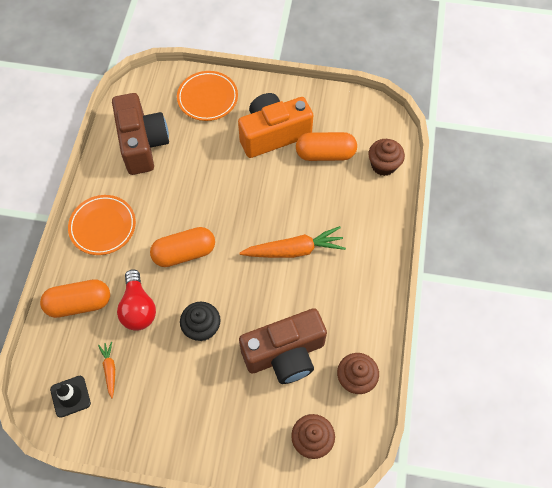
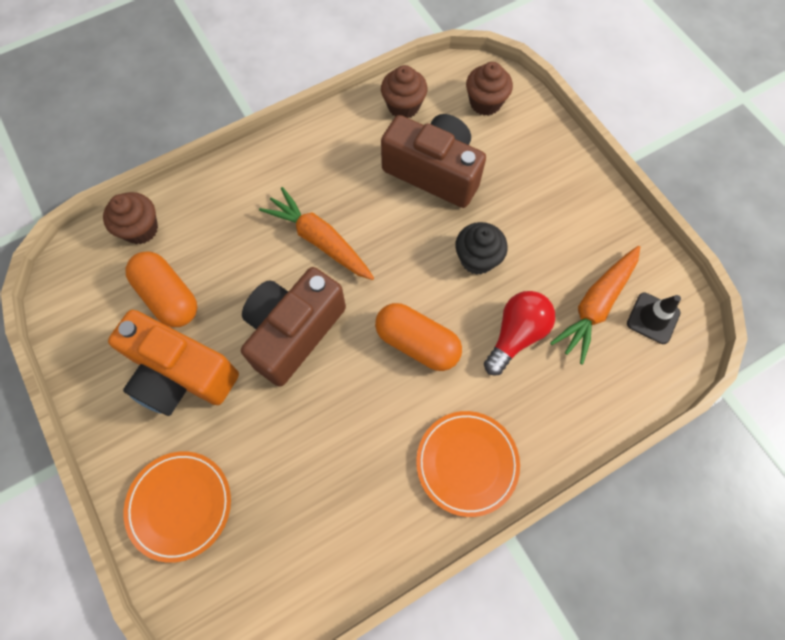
camera: 130 degrees left, 5 degrees up
orange capsule [40,279,110,318] -> none
orange carrot [98,342,115,398] -> orange carrot [550,246,640,364], size x1.97
brown camera [112,93,169,175] -> brown camera moved to [241,267,346,387]

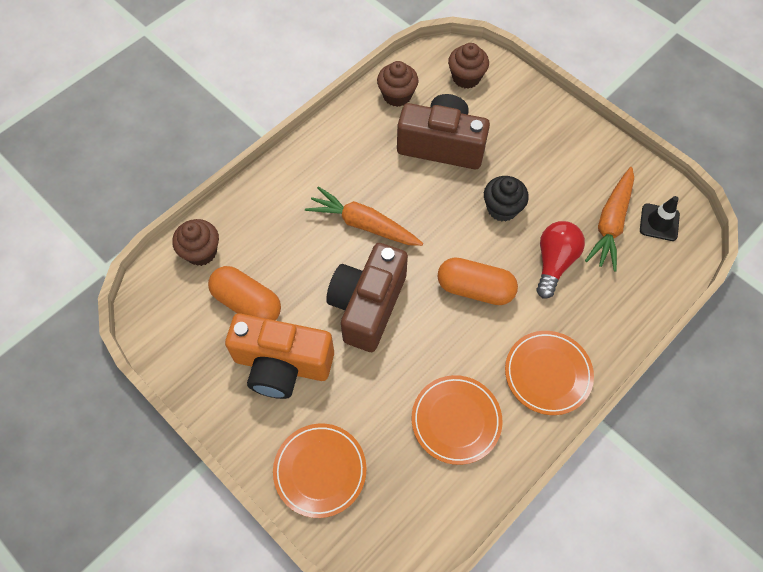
camera: 15 degrees left, 5 degrees down
none -> orange plate [412,375,503,465]

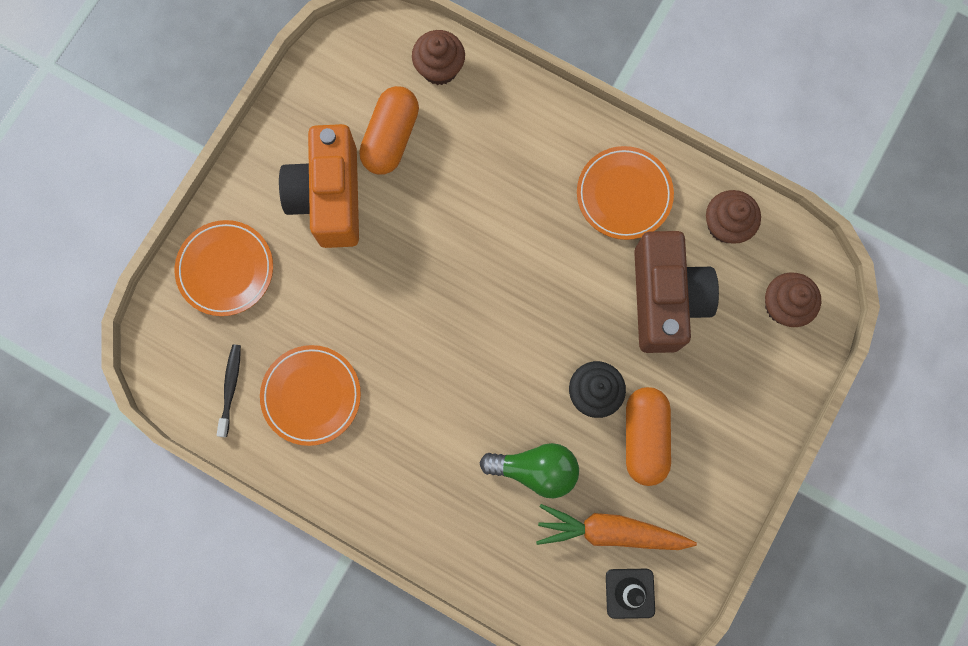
camera: 75 degrees right, 15 degrees up
orange carrot [305,186,423,246] -> none
brown camera [326,243,408,352] -> none
orange capsule [437,257,518,305] -> orange capsule moved to [626,387,671,486]
orange plate [505,331,594,415] -> orange plate moved to [577,146,674,240]
red light bulb [536,221,585,298] -> green light bulb [480,443,579,498]
none -> black toothbrush [217,344,241,437]

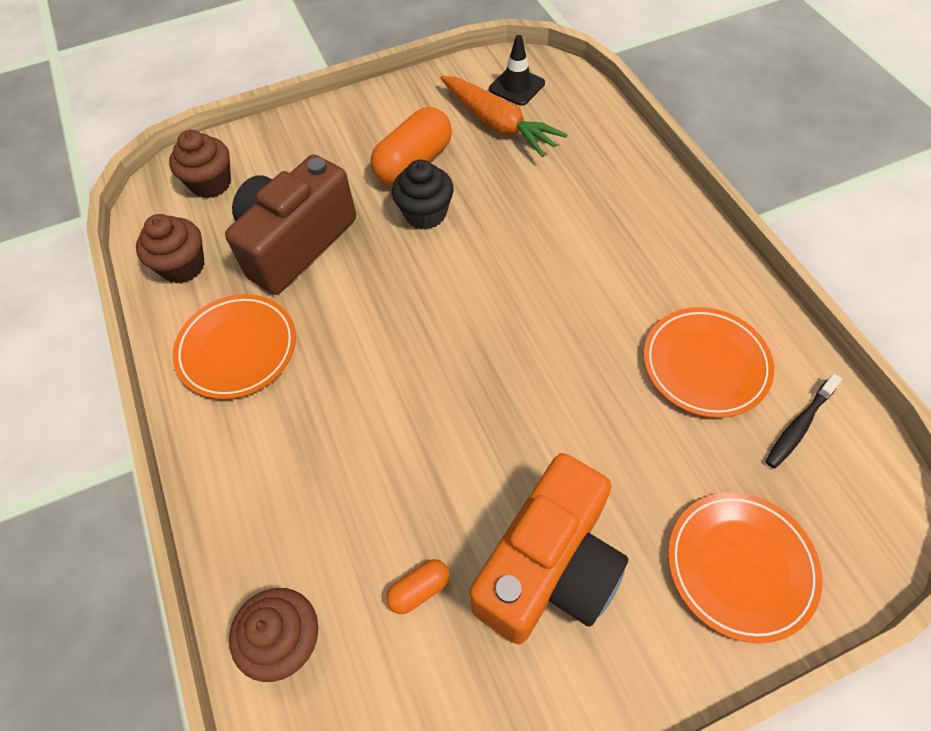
camera: 140 degrees left, 20 degrees down
orange capsule [359,86,419,174] -> orange capsule [386,559,450,614], size x0.48
green light bulb [480,443,579,498] -> none

